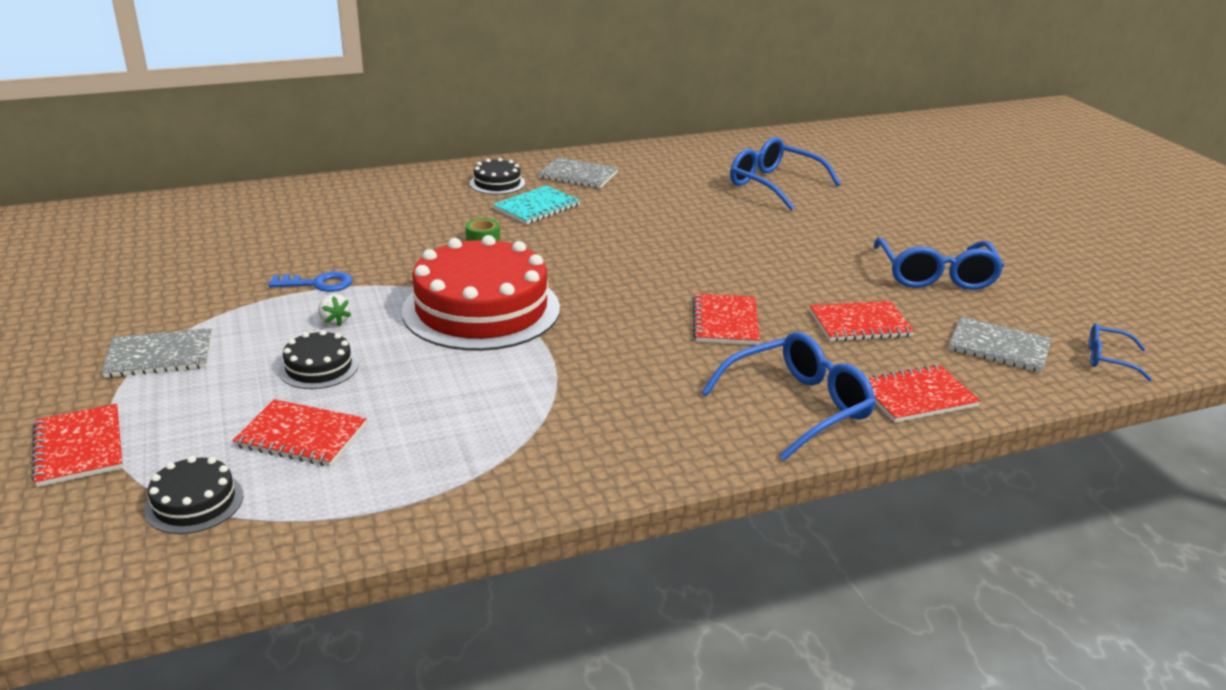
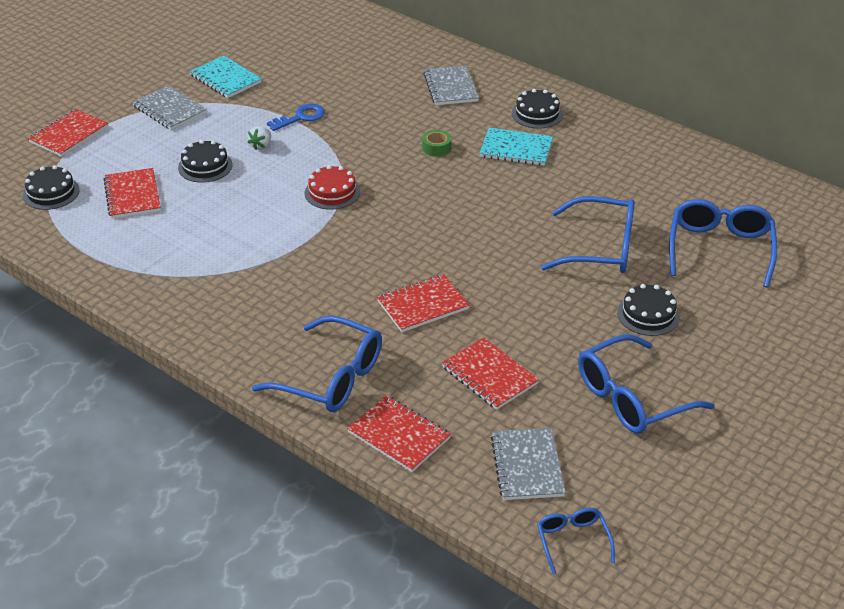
camera: 60 degrees right, 10 degrees up
blue key [268,271,353,292] -> blue key turned 90 degrees counterclockwise [267,104,325,131]
red cake [402,235,560,351] -> red cake [305,165,360,210], size x0.45
grey notebook [538,157,618,188] -> grey notebook moved to [423,65,479,105]
none -> turquoise notebook [190,56,262,98]
none -> blue glasses [541,196,635,273]
none -> black cake [617,284,680,336]

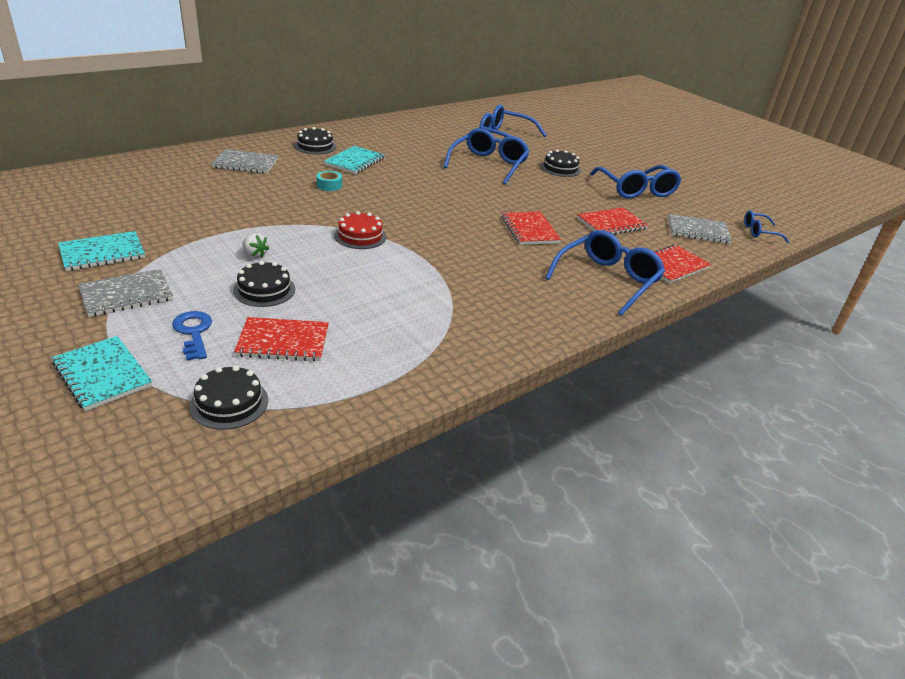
camera: 80 degrees left, 5 degrees down
red notebook [28,109,108,157] -> turquoise notebook [51,336,152,411]
blue key [267,104,325,131] -> blue key moved to [172,311,212,361]
green tape [422,130,451,157] -> turquoise tape [317,171,342,191]

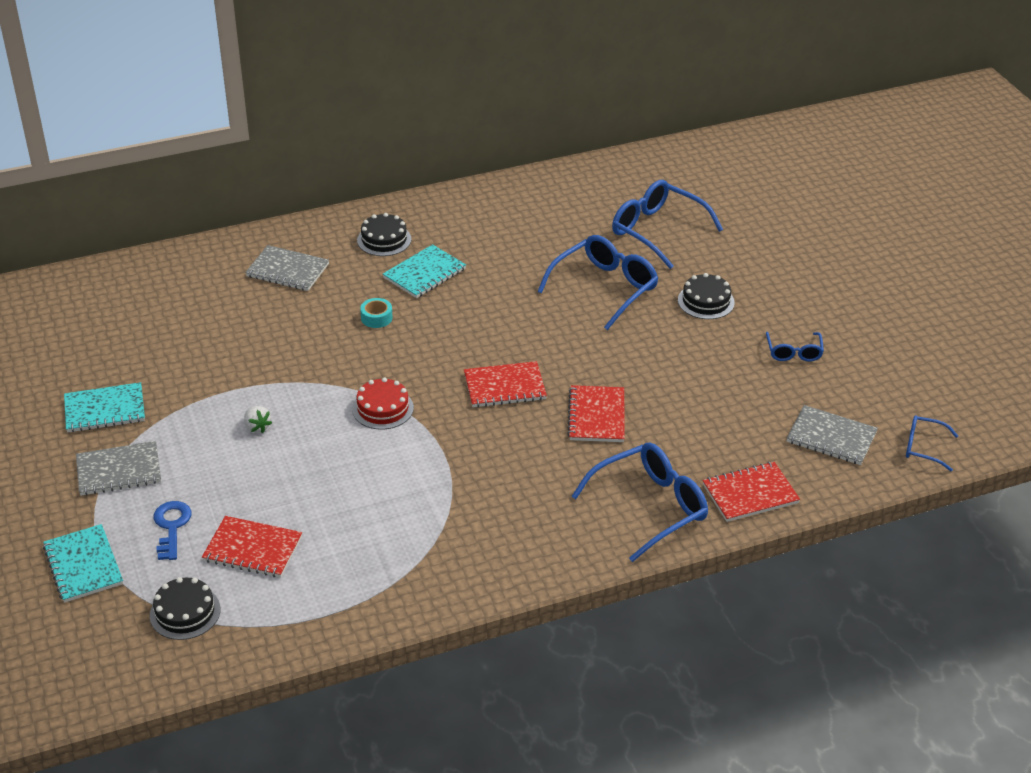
camera: 20 degrees right, 5 degrees up
black cake [233,261,295,307] -> none
red notebook [577,207,648,235] -> red notebook moved to [464,361,547,407]
blue glasses [590,165,682,198] -> blue glasses [766,332,824,362], size x0.53

